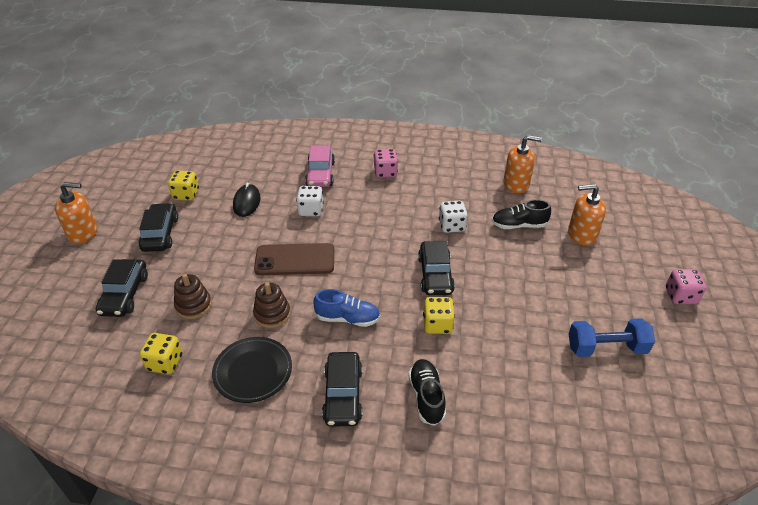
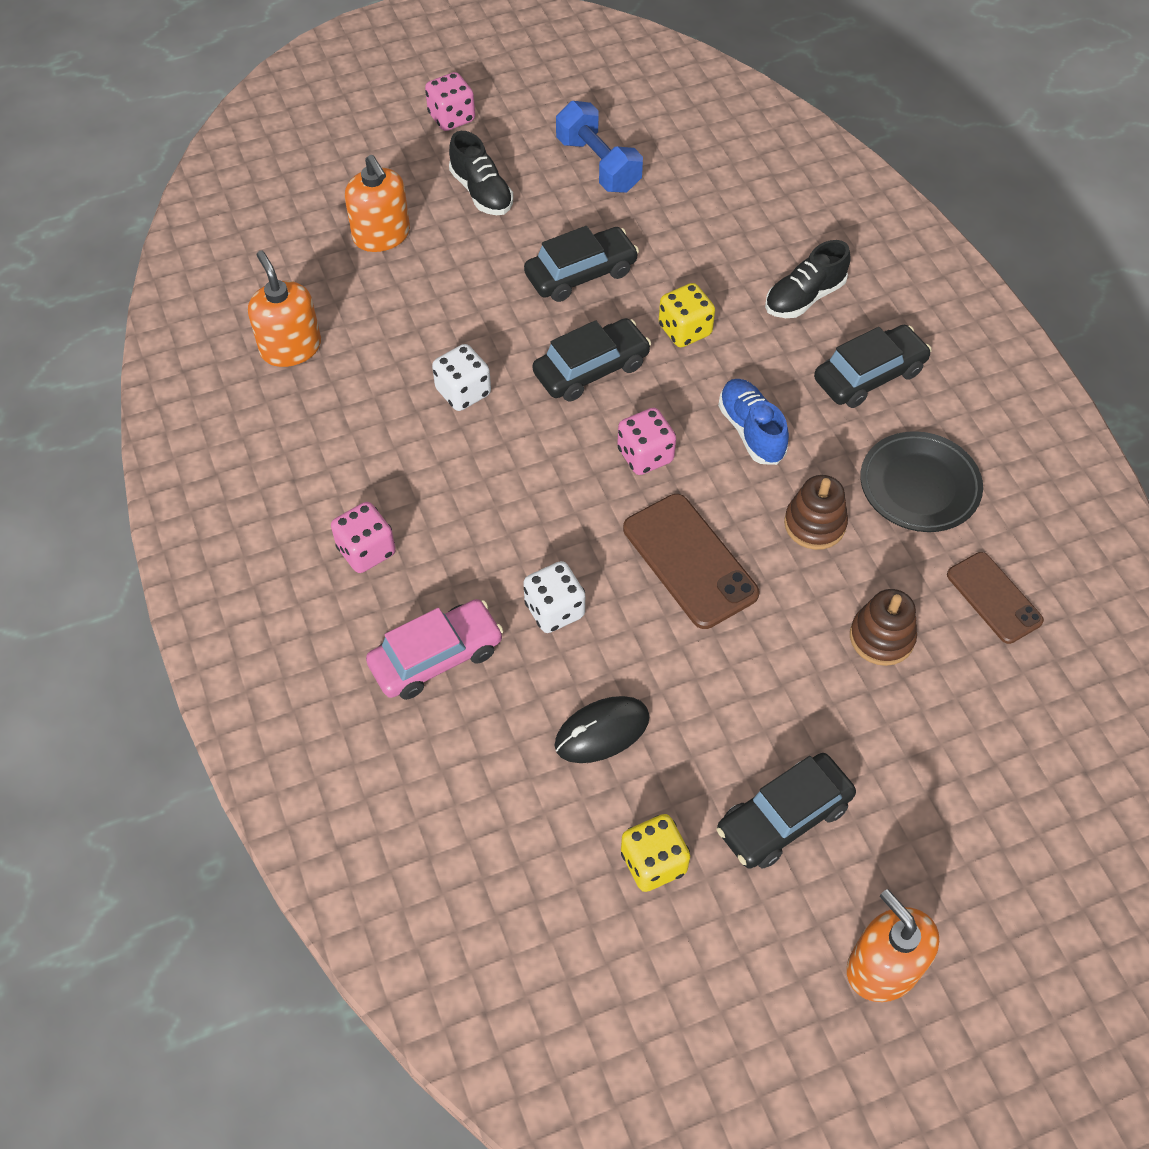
camera: 120 degrees left, 15 degrees up
black car [96,259,148,317] -> black car moved to [524,226,639,302]
yellow dice [140,333,183,374] -> brown phone [947,552,1044,644]
black shoe [492,199,551,229] -> black shoe moved to [449,131,513,215]
none -> pink dice [617,408,676,475]

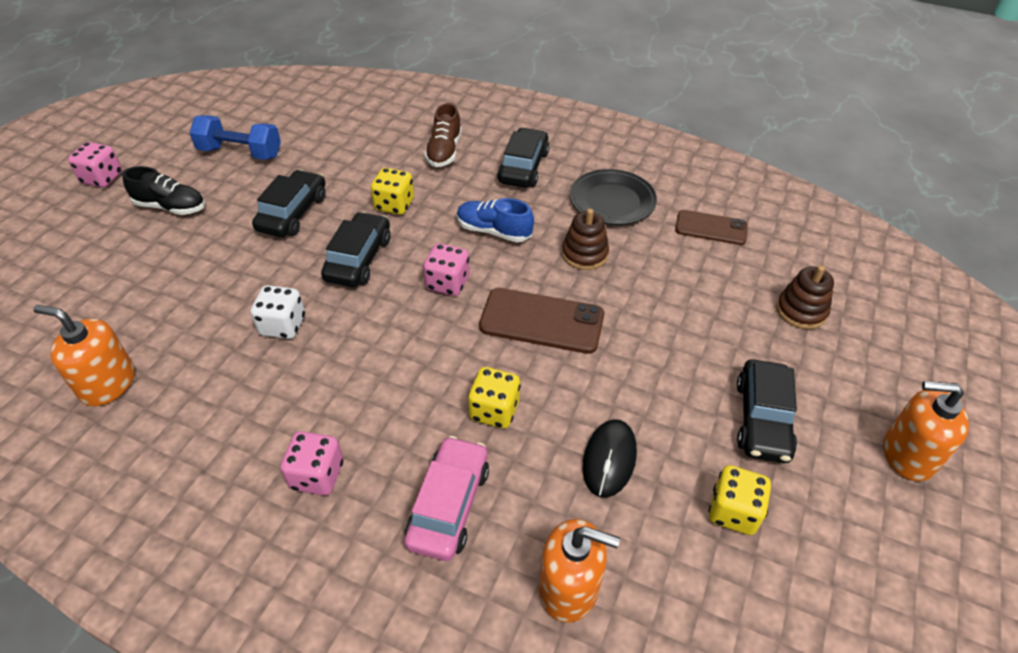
camera: 45 degrees left, 10 degrees down
orange soap dispenser [345,155,410,252] -> orange soap dispenser moved to [539,519,620,623]
white dice [523,561,585,633] -> yellow dice [468,367,521,428]
black shoe [765,240,851,318] -> brown shoe [425,103,462,167]
brown stacking toy [850,589,917,666] -> brown stacking toy moved to [776,265,834,329]

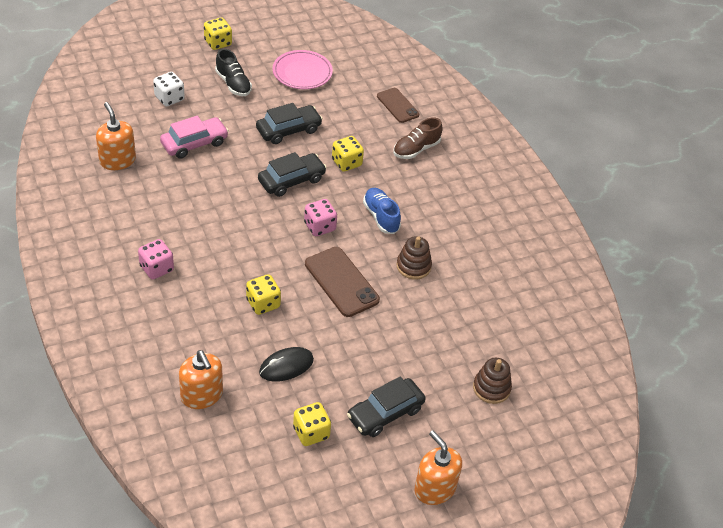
camera: 40 degrees right, 0 degrees up
pink dice [68,142,122,188] -> yellow dice [204,18,232,50]
blue dumbbell [189,115,281,160] -> pink plate [273,50,333,89]
white dice [251,285,305,339] -> white dice moved to [153,72,185,106]
pink car [404,436,489,561] -> pink car moved to [160,116,229,159]
black car [497,128,549,188] -> none
black plate [570,169,657,225] -> none
brown phone [675,210,748,245] -> brown phone moved to [377,88,419,123]

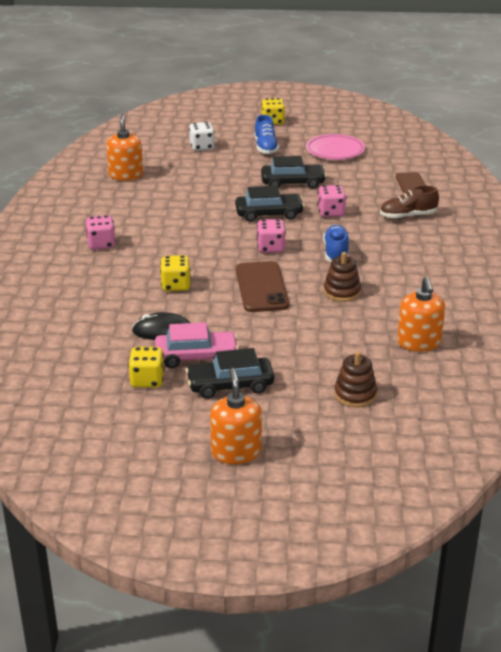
camera: 30 degrees right, 15 degrees down
pink car [160,116,229,159] -> pink car moved to [155,322,239,368]
orange soap dispenser [179,350,223,409] -> orange soap dispenser moved to [397,277,445,351]
black shoe [215,49,252,96] -> blue shoe [254,115,279,154]
yellow dice [332,136,364,172] -> pink dice [317,185,346,217]

